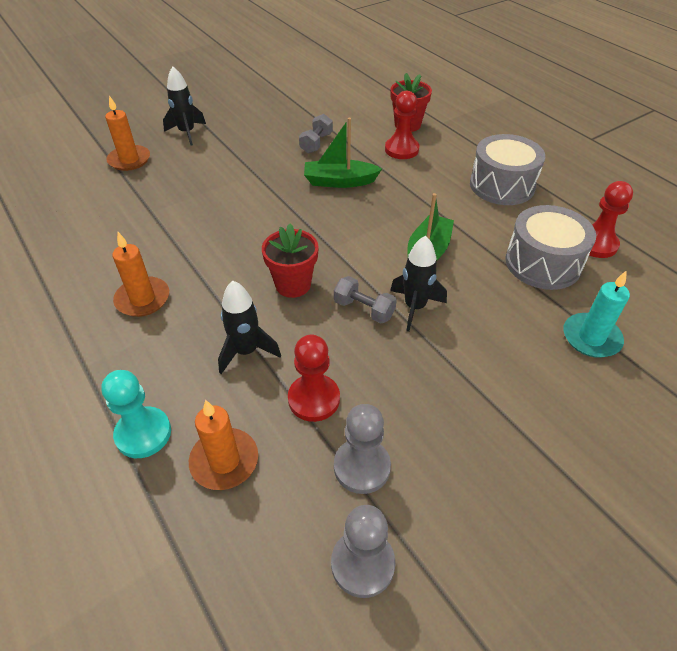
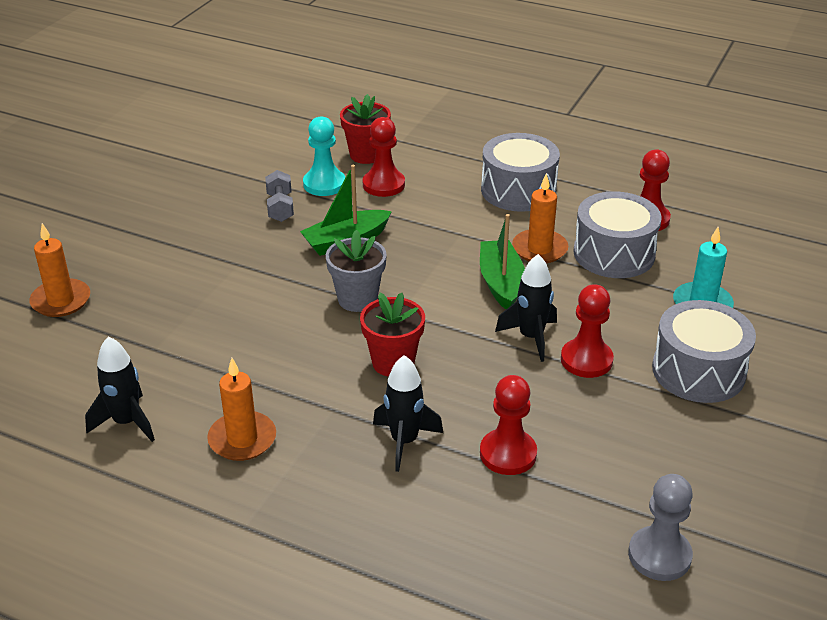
camera: 30 degrees left, 10 degrees down
turquoise pawn [101,370,171,458] -> turquoise pawn moved to [303,116,345,196]
black rocket [163,66,206,146] -> black rocket moved to [85,336,155,442]
orange candle [189,400,258,490] -> orange candle moved to [512,173,568,263]
grey dumbbell [334,276,397,323] -> none
grey pawn [334,404,391,494] -> none
none -> grey flower pot [326,230,387,312]
none -> red pawn [561,284,614,378]
none -> grey drum [652,300,756,403]

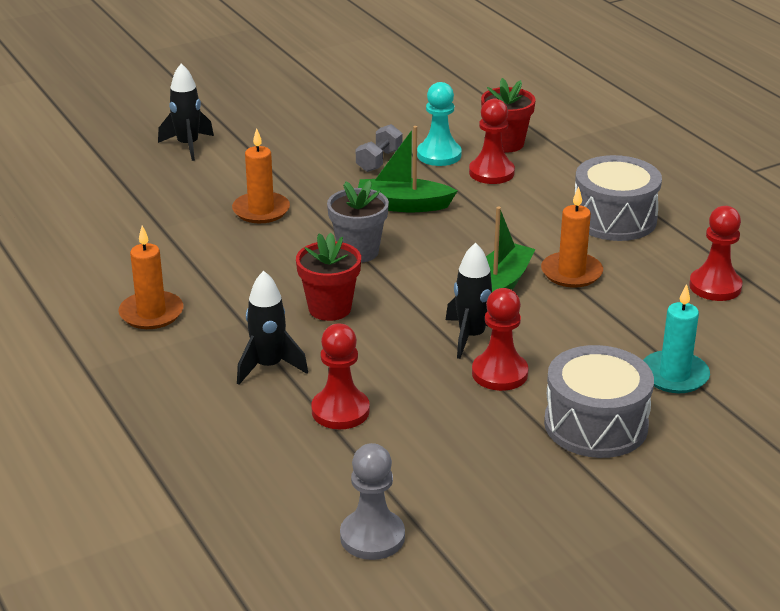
camera: 35 degrees right, 5 degrees down
orange candle [29,223,90,317] -> orange candle moved to [232,128,290,223]
black rocket [85,336,155,442] -> black rocket moved to [158,63,214,161]
grey drum [573,191,662,278] -> none

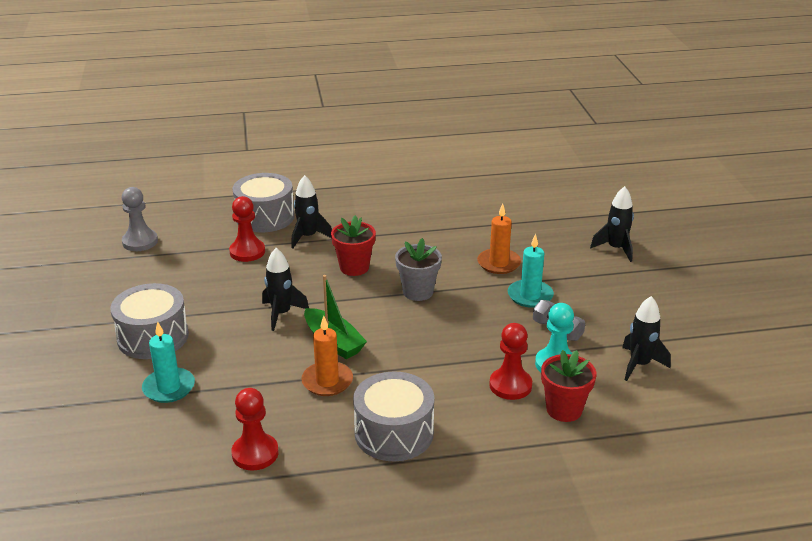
camera: 110 degrees right, 0 degrees up
orange candle [118,226,184,329] -> none
green boat [358,126,457,212] -> none
red pawn [472,288,528,391] -> none
none -> grey drum [232,173,295,232]
none -> turquoise candle [508,234,554,308]
none -> black rocket [622,296,671,381]

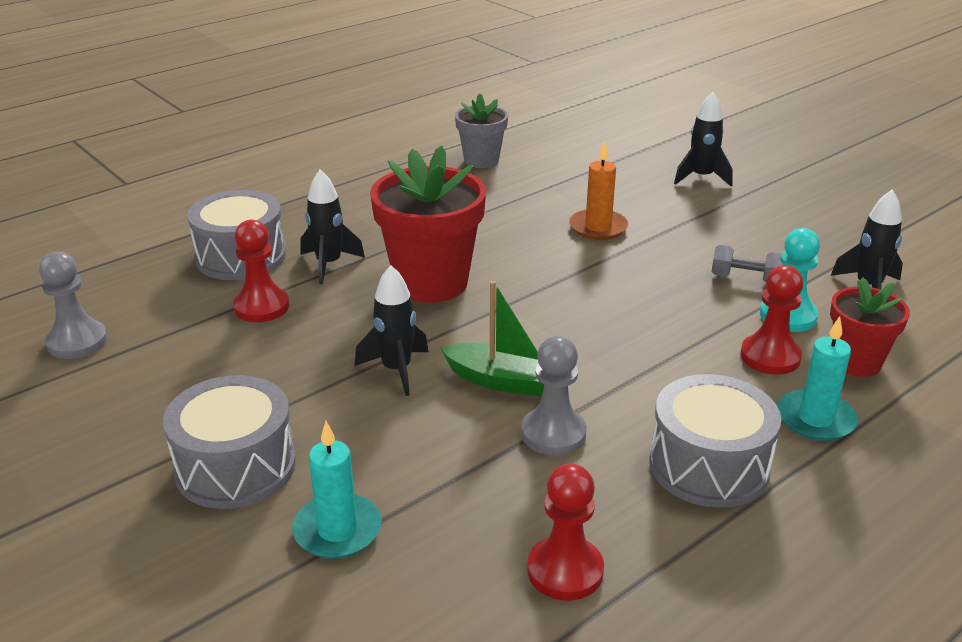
camera: 30 degrees left, 0 degrees up
orange candle [301,316,353,396] -> grey pawn [521,336,587,456]
red flower pot [331,215,376,276] -> red flower pot [370,145,486,303], size x1.71
grey flower pot [395,238,442,301] -> grey flower pot moved to [455,93,508,168]
turquoise candle [508,234,554,308] -> turquoise candle moved to [777,316,858,441]

